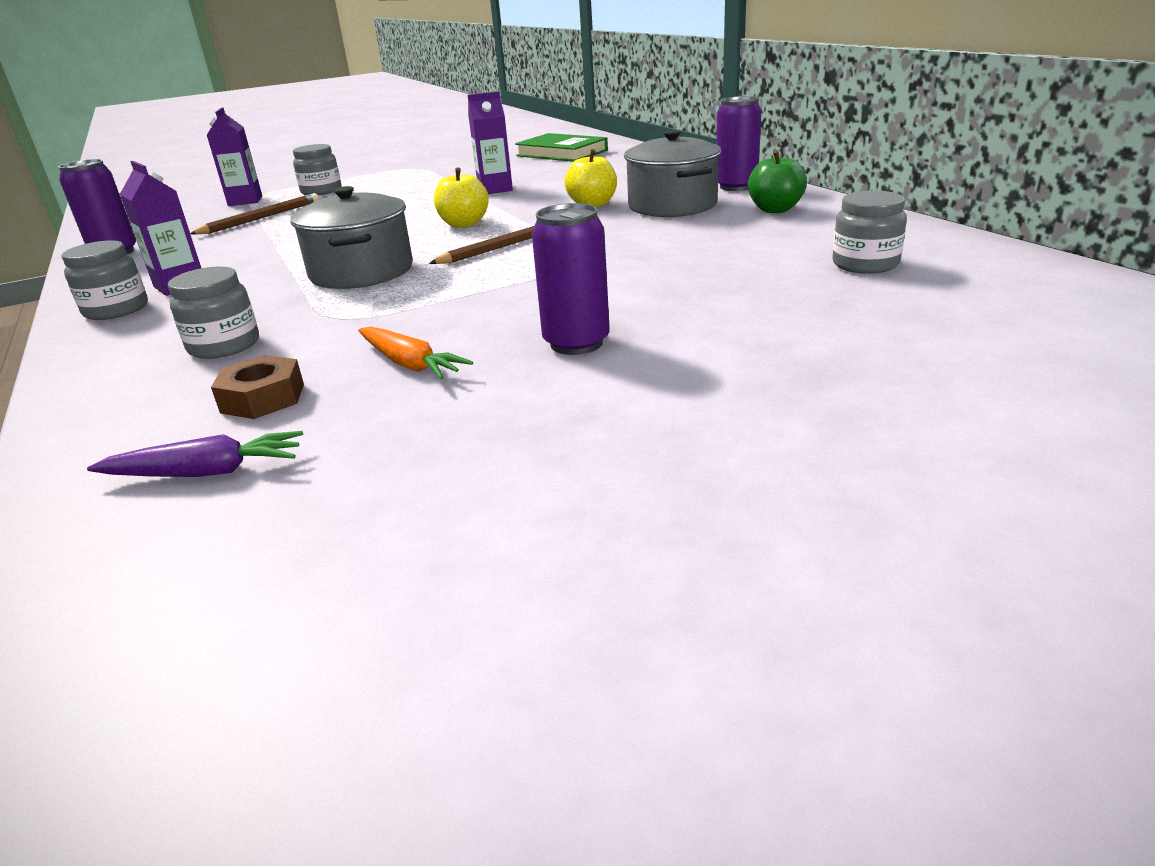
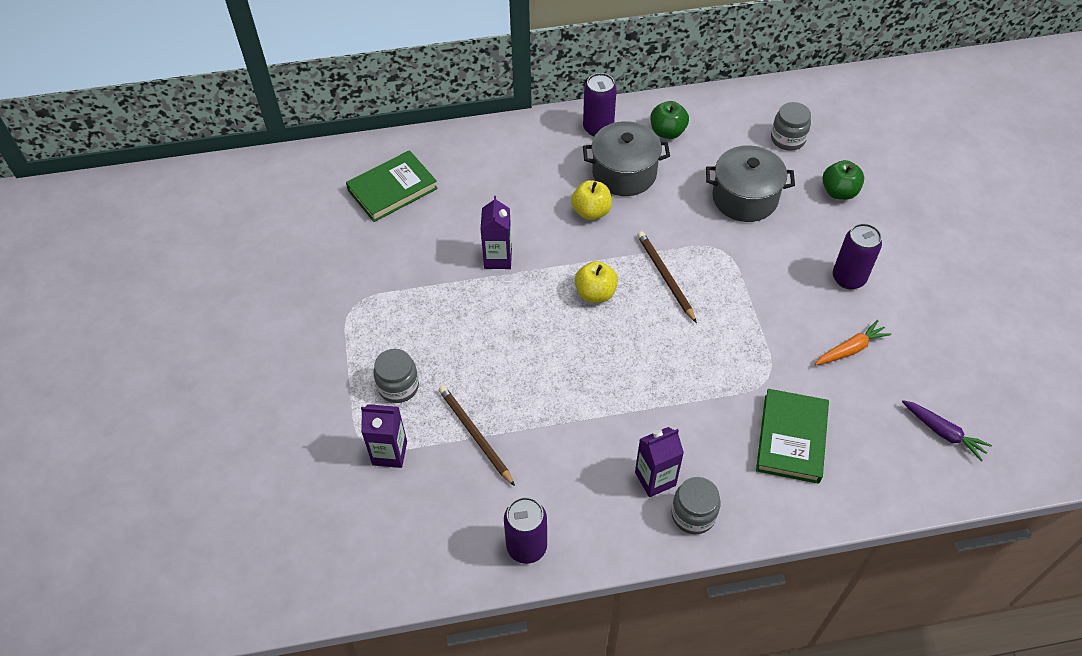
camera: 75 degrees left, 25 degrees up
purple carrot [87,431,303,477] -> purple carrot turned 120 degrees clockwise [902,400,992,461]
grey jar [168,266,259,359] -> green book [756,389,829,484]
brown nut [211,355,304,419] -> none
grey pot [290,186,413,289] -> grey pot moved to [706,145,795,222]
none -> green apple [822,160,864,200]

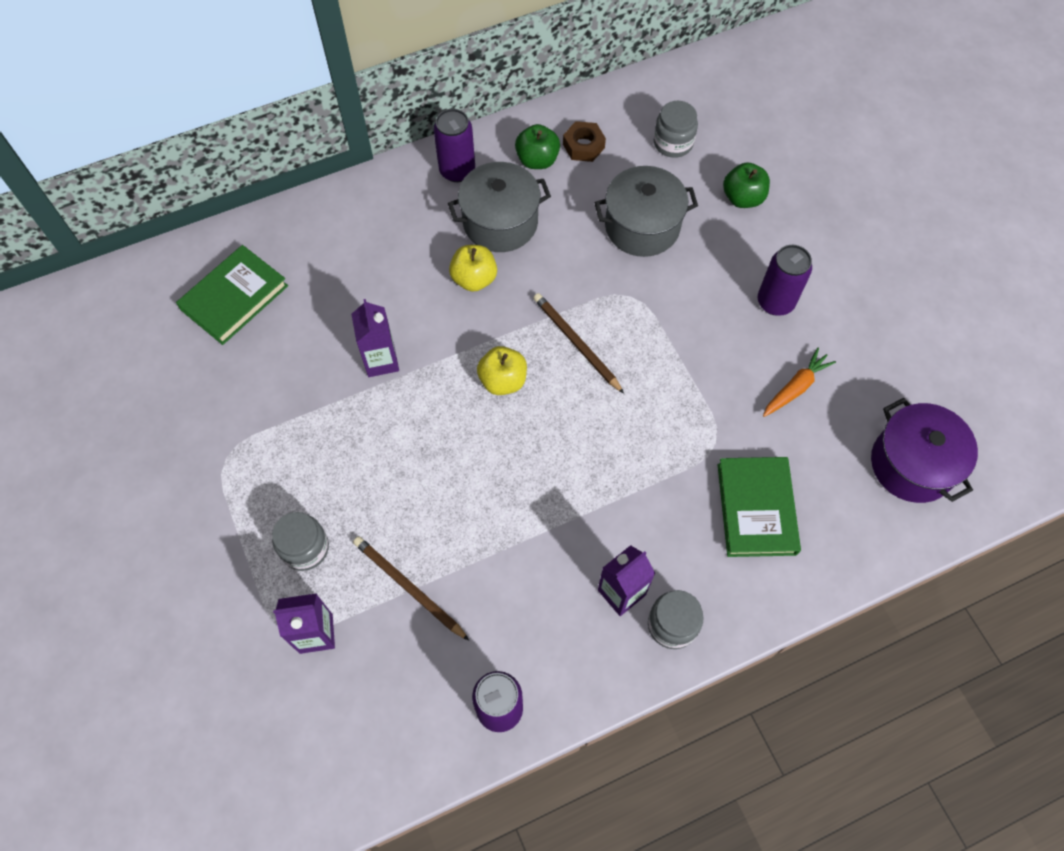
camera: 15 degrees left, 10 degrees up
purple carrot [902,400,992,461] -> purple pot [871,398,978,503]
none -> brown nut [563,121,606,162]

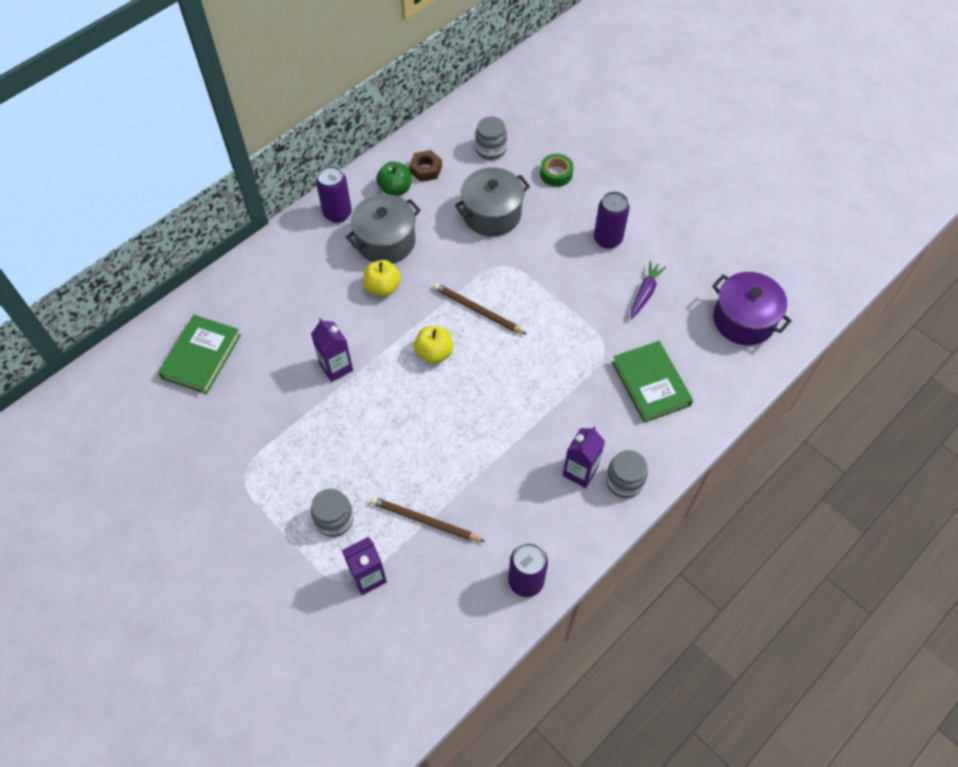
camera: 20 degrees left, 5 degrees down
green apple [723,163,770,208] -> green tape [540,154,574,187]
orange carrot [763,348,836,417] -> purple carrot [631,261,666,319]

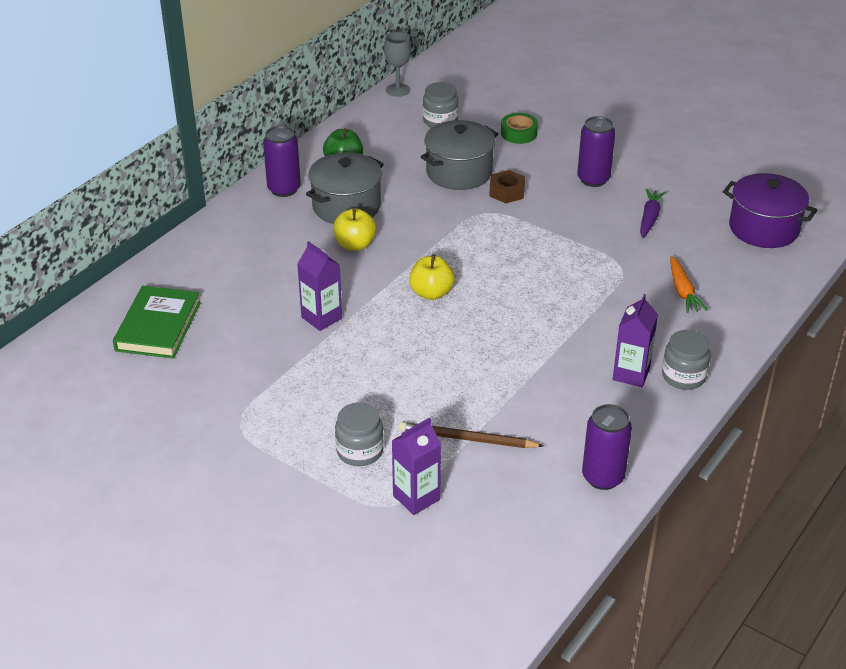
camera: 10 degrees left, 20 degrees down
brown nut [409,150,442,182] -> brown nut moved to [489,170,525,203]
brown pencil [433,283,527,335] -> none
green book [612,341,693,423] -> orange carrot [670,256,708,313]
none -> grey goblet [384,32,411,97]

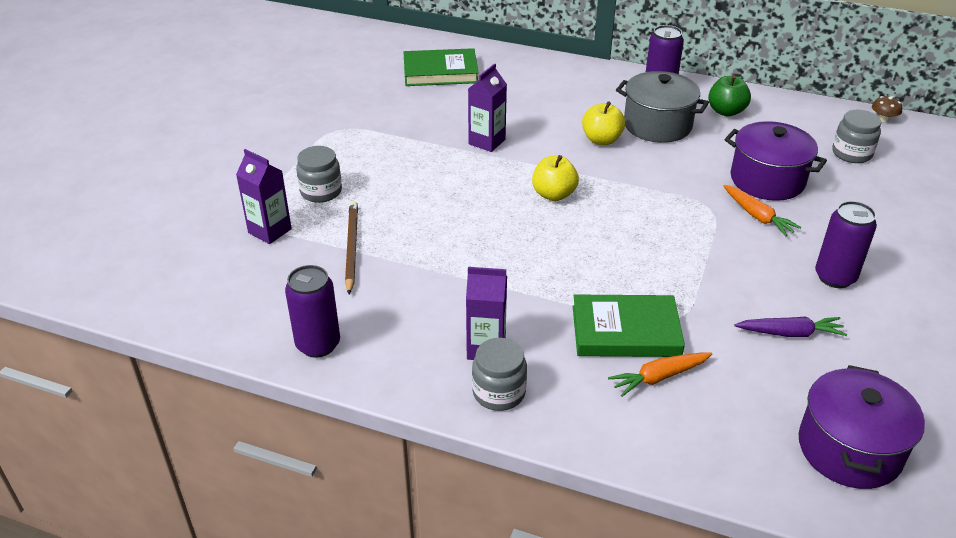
camera: 75 degrees right, 0 degrees up
grey goblet [384,32,411,97] -> brown mushroom [872,96,902,122]
grey pot [420,120,498,190] -> purple pot [725,121,827,201]
brown nut [489,170,525,203] -> orange carrot [723,185,802,237]
green tape [501,113,538,144] -> none
none -> green book [573,295,685,357]

